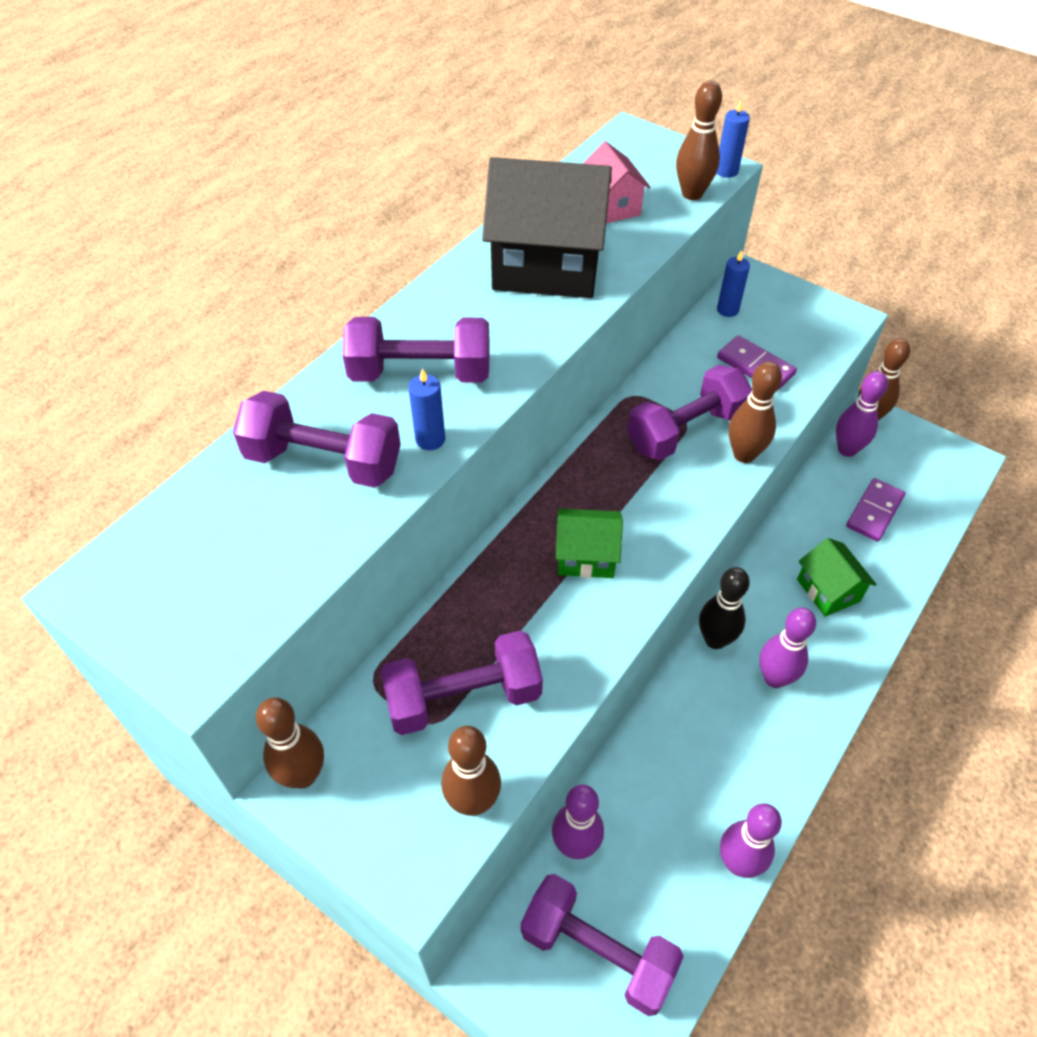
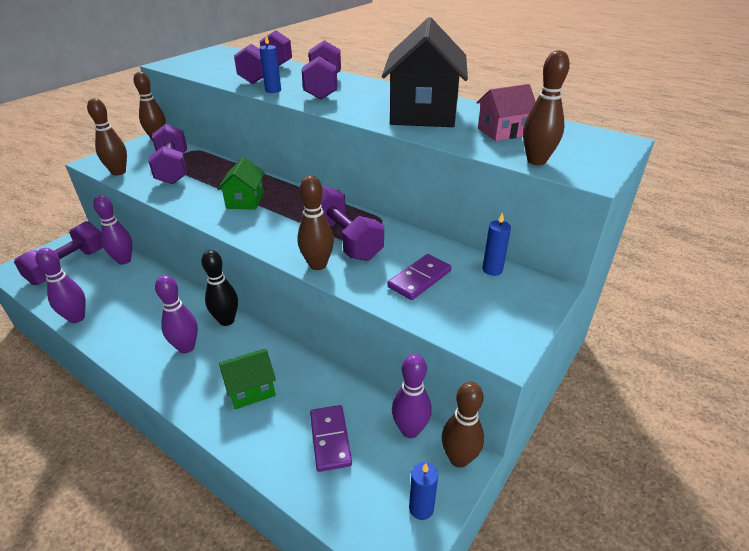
camera: 90 degrees right, 15 degrees down
blue candle [717,100,750,178] -> blue candle moved to [409,462,438,520]
purple domino [846,478,905,542] -> purple domino turned 45 degrees clockwise [310,405,352,472]

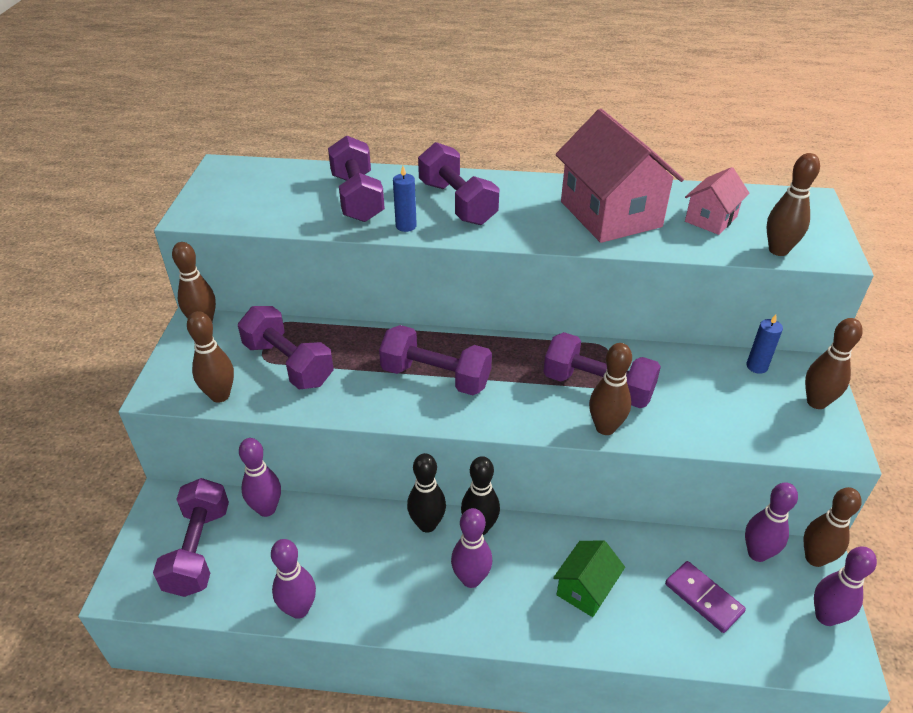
camera: 30 degrees left, 5 degrees up
green house [217,157,265,210] -> purple dumbbell [379,325,492,395]
black house [382,17,468,127] -> pink house [556,109,684,243]
purple domino [388,254,451,300] -> none
blue candle [409,462,438,520] -> purple bowling pin [814,547,877,626]
none -> black bowling pin [407,453,446,533]
none -> brown bowling pin [805,318,863,409]

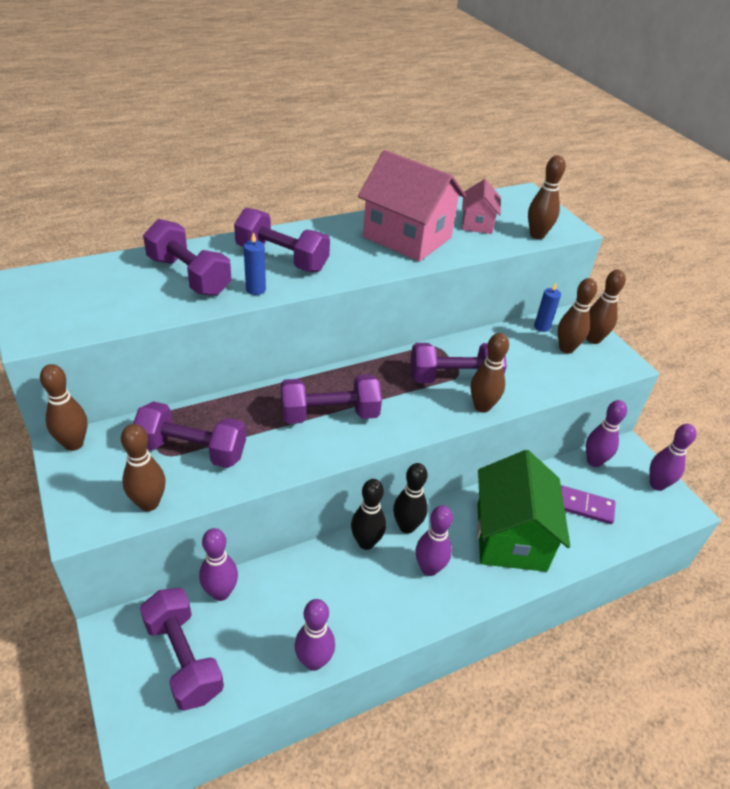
camera: 35 degrees left, 0 degrees up
green house [553,540,625,617] -> green house [477,450,570,572], size x1.93
brown bowling pin [804,487,862,567] -> brown bowling pin moved to [558,278,597,354]

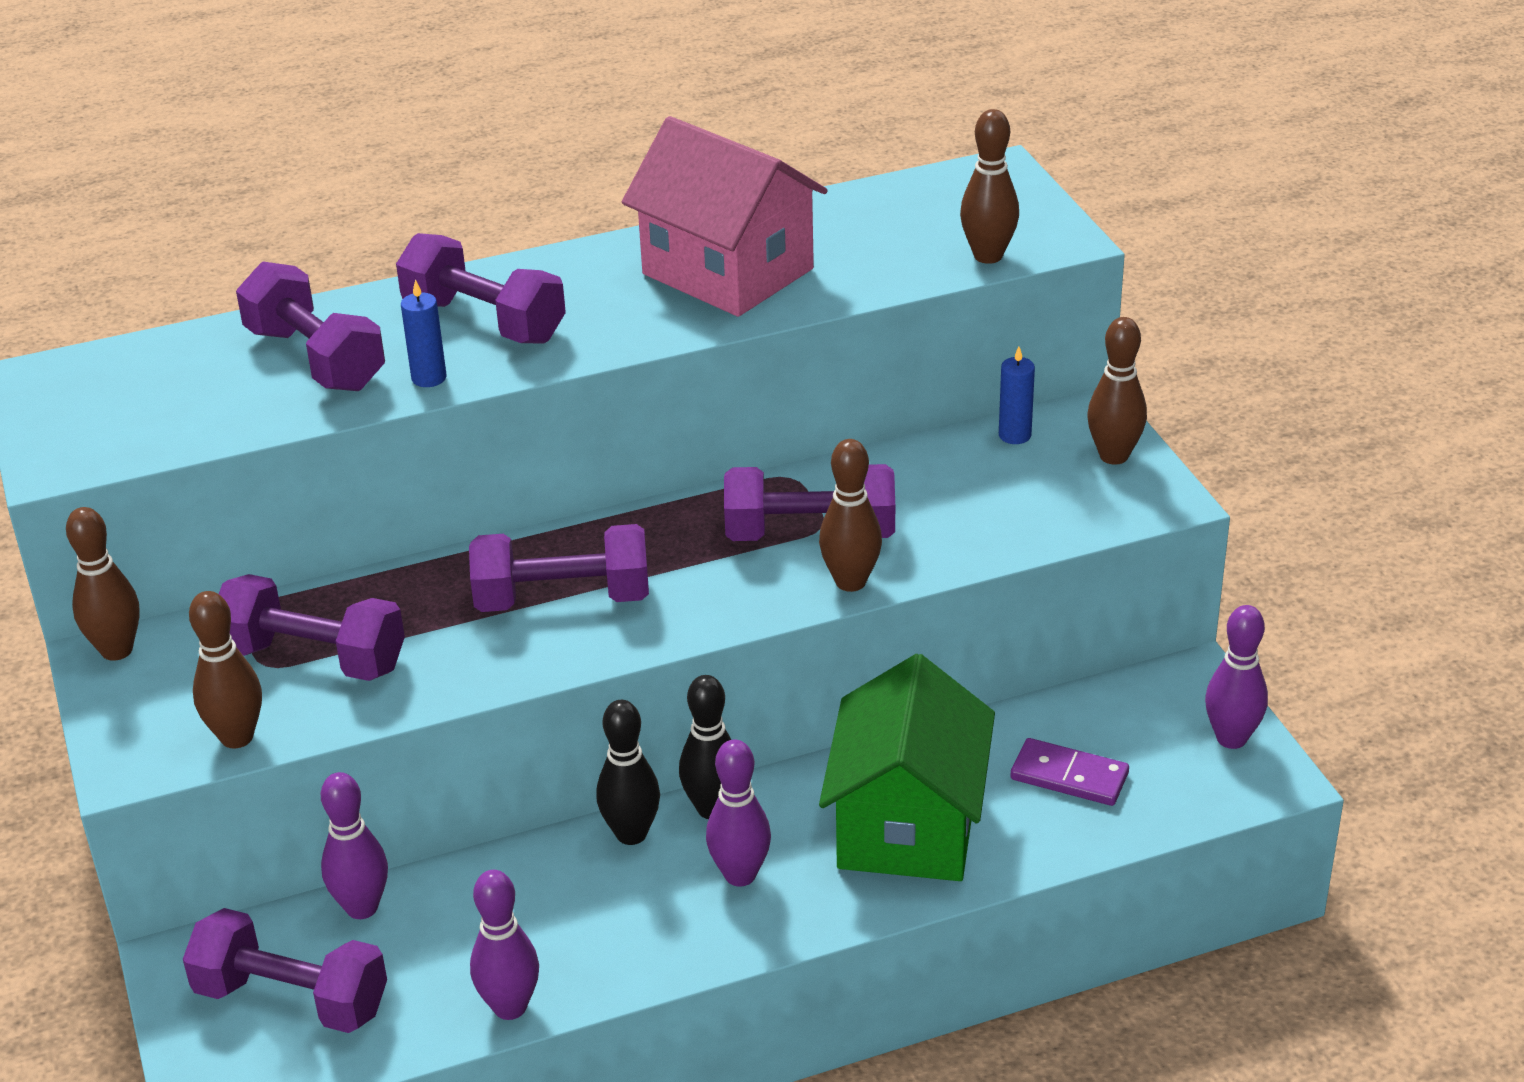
camera: 10 degrees right, 5 degrees down
purple dumbbell [140,588,224,711] -> purple dumbbell turned 45 degrees counterclockwise [183,908,387,1033]
pink house [462,179,501,234] -> none
brown bowling pin [558,278,597,354] -> none
purple bowling pin [586,400,627,467] -> none

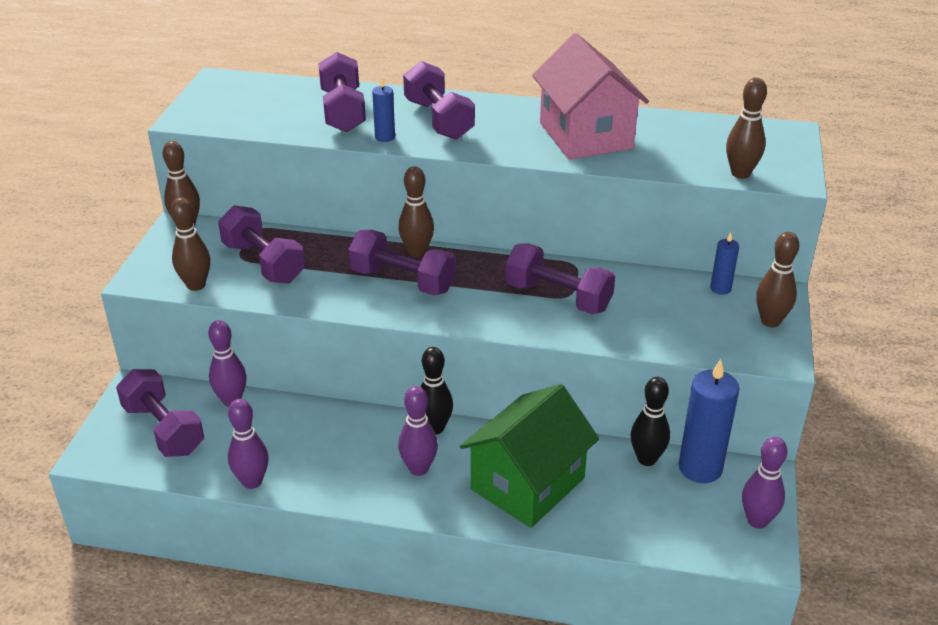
camera: 30 degrees right, 0 degrees up
black bowling pin [596,700,660,845] -> black bowling pin moved to [631,377,670,466]
brown bowling pin [819,439,882,592] -> brown bowling pin moved to [398,166,434,257]
purple domino [1010,738,1129,806] -> none
none -> blue candle [679,359,740,483]

